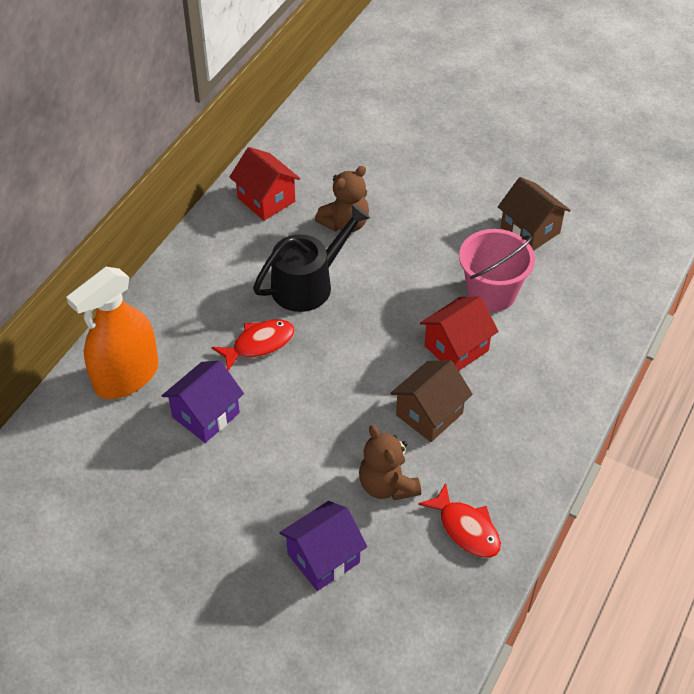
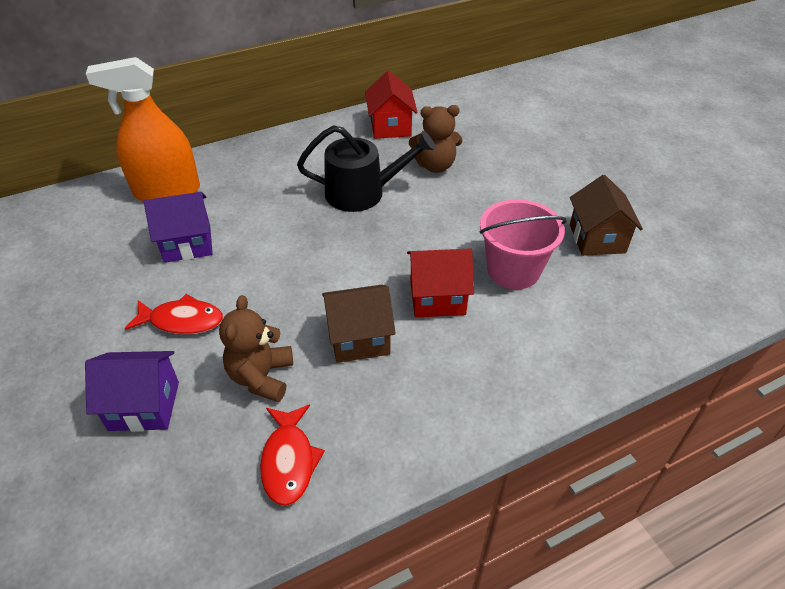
camera: 35 degrees right, 5 degrees down
red fish [212,320,295,371] -> red fish moved to [124,294,223,335]

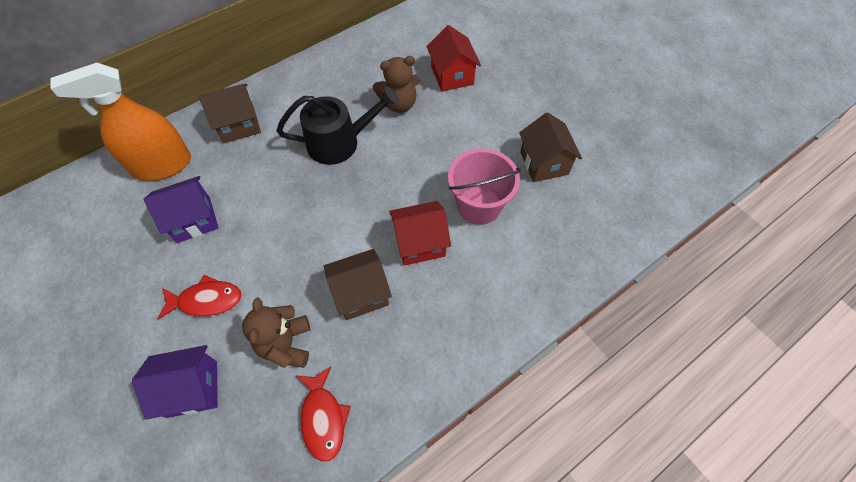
camera: 10 degrees left, 15 degrees up
red house [365,71,418,139] -> red house moved to [426,25,481,92]
none -> brown house [199,84,261,143]

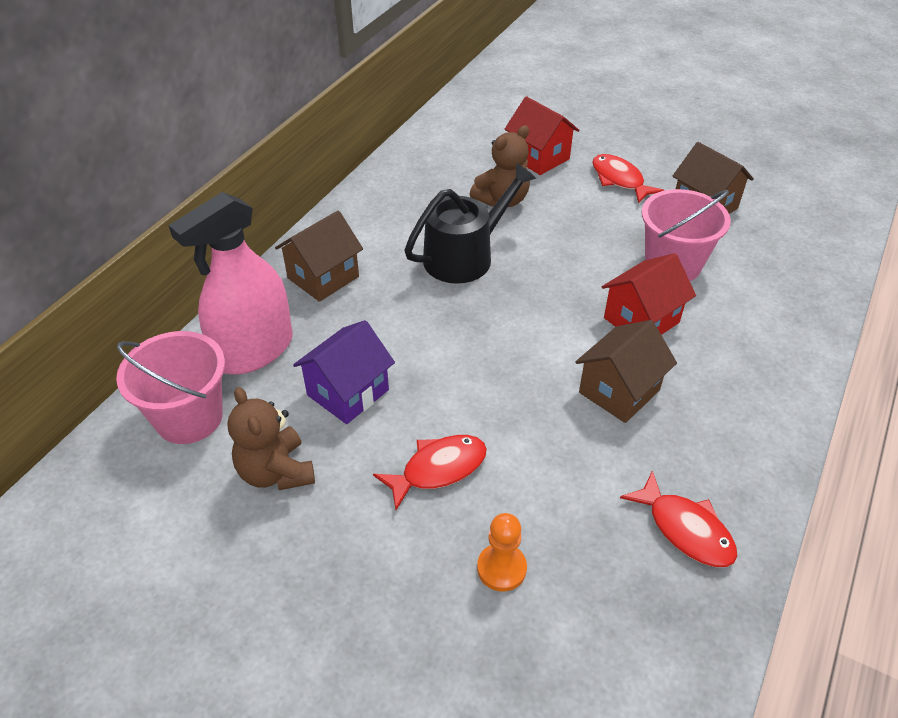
camera: 25 degrees left, 15 degrees down
orange spray bottle [51,63,191,181] -> pink spray bottle [168,192,293,375]
purple house [132,345,218,420] -> orange pawn [477,513,527,592]
brown teddy bear [242,298,310,368] -> brown teddy bear moved to [227,387,315,490]
none -> pink bucket [116,331,225,444]
none -> red fish [592,154,664,204]

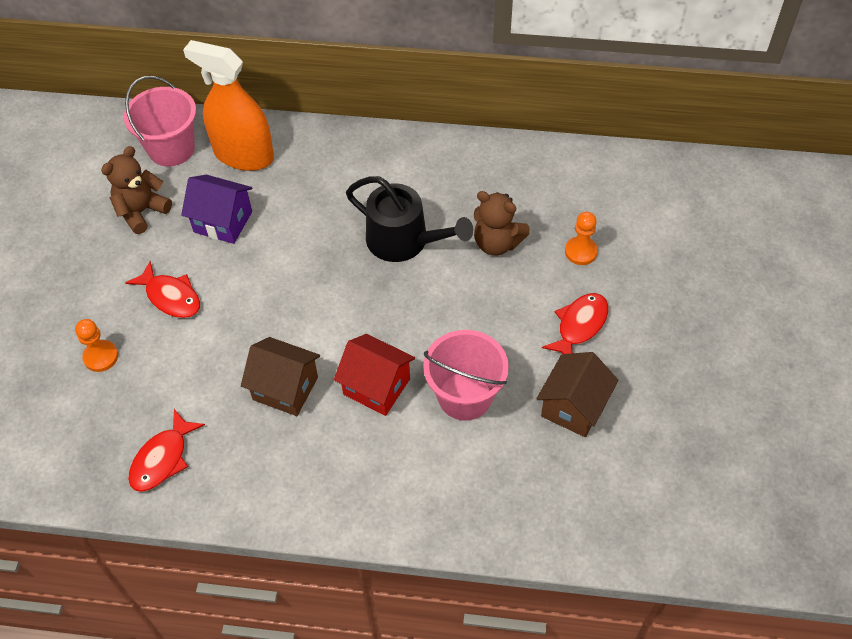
camera: 70 degrees right, 10 degrees up
pink spray bottle [168,192,293,375] -> orange spray bottle [183,40,274,171]
brown house [275,211,363,302] -> none
red house [505,96,579,175] -> orange pawn [565,212,598,265]

